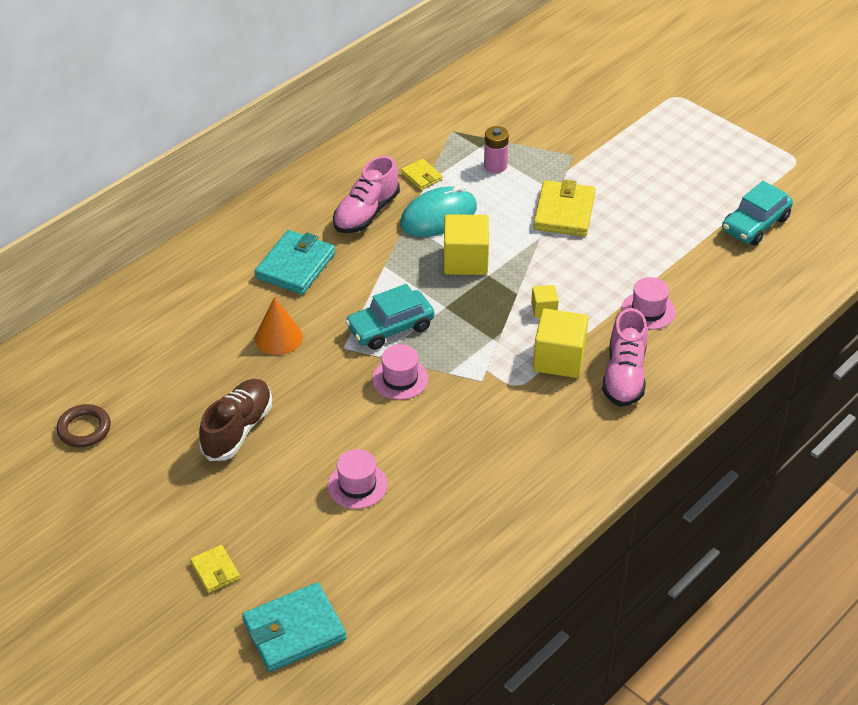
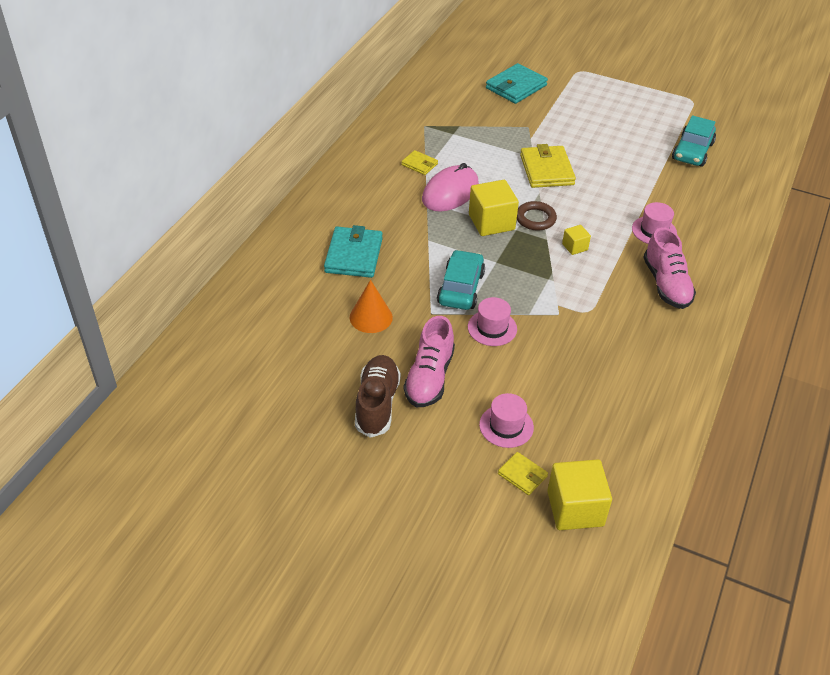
camera: 20 degrees left, 0 degrees up
brown ring [56,404,111,448] -> brown ring moved to [517,201,557,231]
yellow wallet [190,545,240,593] -> yellow wallet moved to [498,452,548,495]
turquoise wallet [242,582,346,672] -> turquoise wallet moved to [486,63,548,104]
pink shoe [333,156,400,233] -> pink shoe moved to [404,316,455,407]
turquoise car [345,284,434,350] -> turquoise car turned 150 degrees clockwise [437,250,485,310]
turquoise mouse [400,186,477,237] -> pink mouse [422,163,479,212]
pink battery [484,126,509,173] -> none
yellow cube [533,309,588,378] -> yellow cube moved to [547,459,612,530]

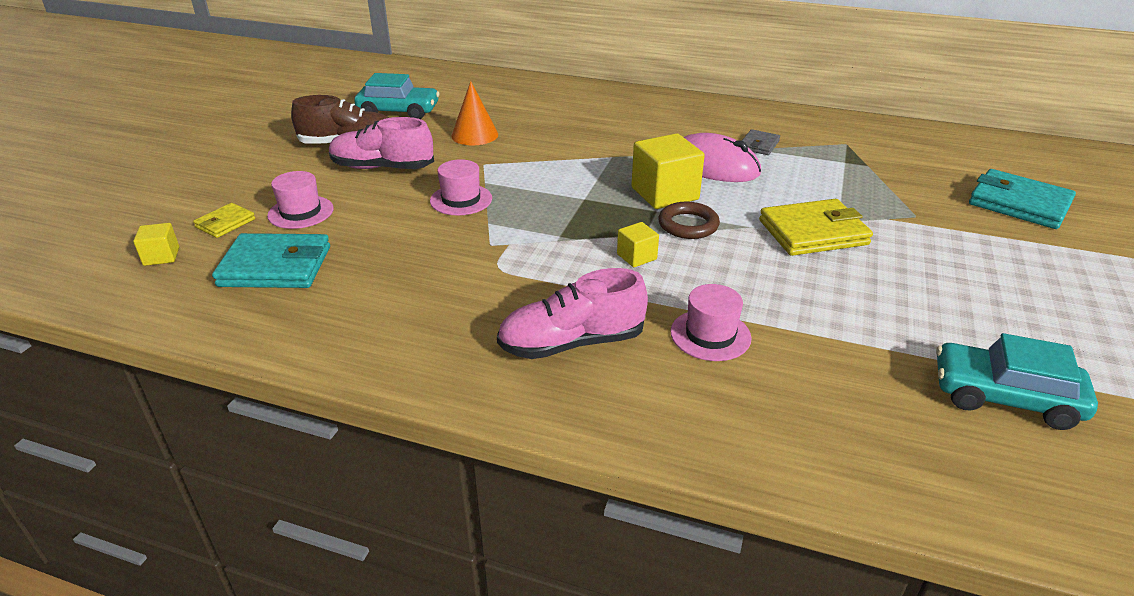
camera: 85 degrees right, 10 degrees down
turquoise wallet [324,225,383,278] -> turquoise wallet moved to [212,233,330,288]
yellow wallet [401,150,438,175] -> grey wallet [742,129,780,155]
turquoise car [437,250,485,310] -> turquoise car moved to [354,73,440,119]
yellow cube [547,459,612,530] -> yellow cube [133,223,179,266], size x0.51

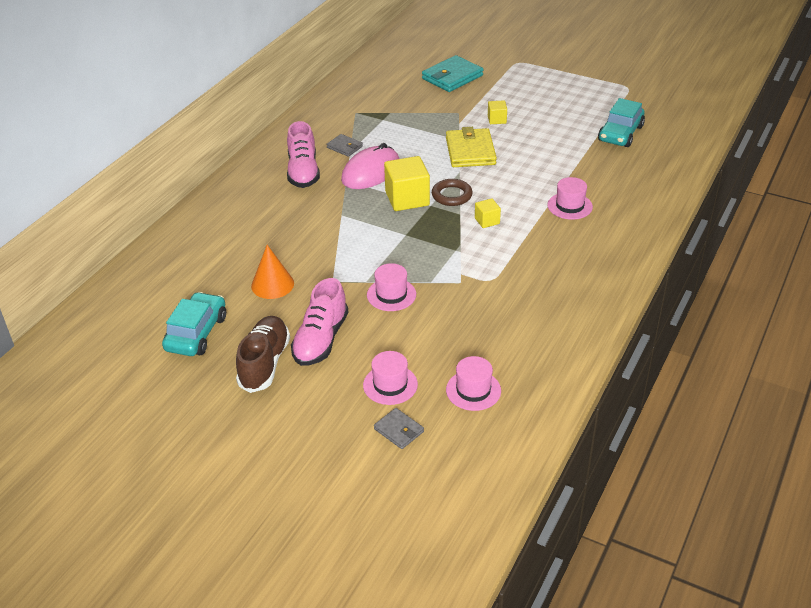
camera: 80 degrees left, 5 degrees up
yellow cube [133,223,179,266] -> yellow cube moved to [488,100,507,124]
yellow wallet [193,203,255,238] -> grey wallet [374,408,424,449]
turquoise wallet [212,233,330,288] -> pink hat [446,356,501,411]
pink shoe [497,268,648,359] -> pink shoe moved to [287,121,320,188]

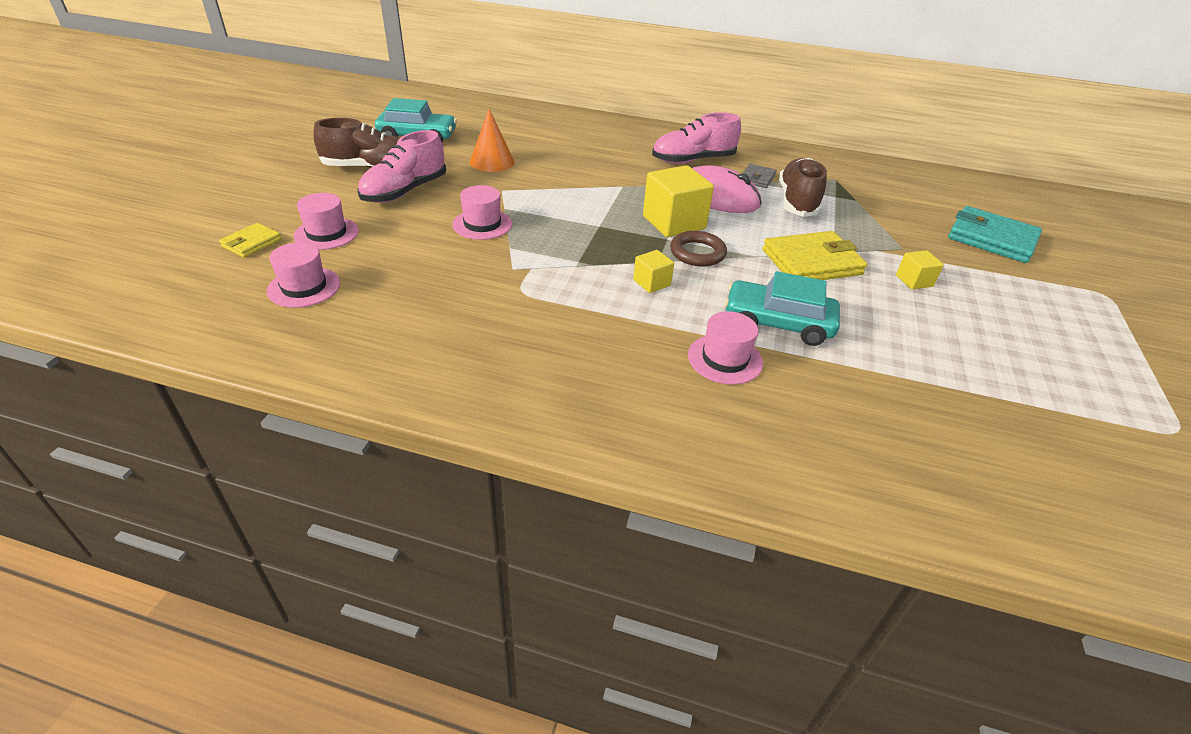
camera: 75 degrees right, 0 degrees up
pink shoe [291,278,348,366] -> pink shoe turned 60 degrees counterclockwise [357,130,446,203]
grey wallet [374,408,424,449] -> yellow wallet [219,223,282,258]
turquoise car [598,98,645,147] -> turquoise car moved to [725,271,840,346]
none -> brown shoe [779,158,827,217]

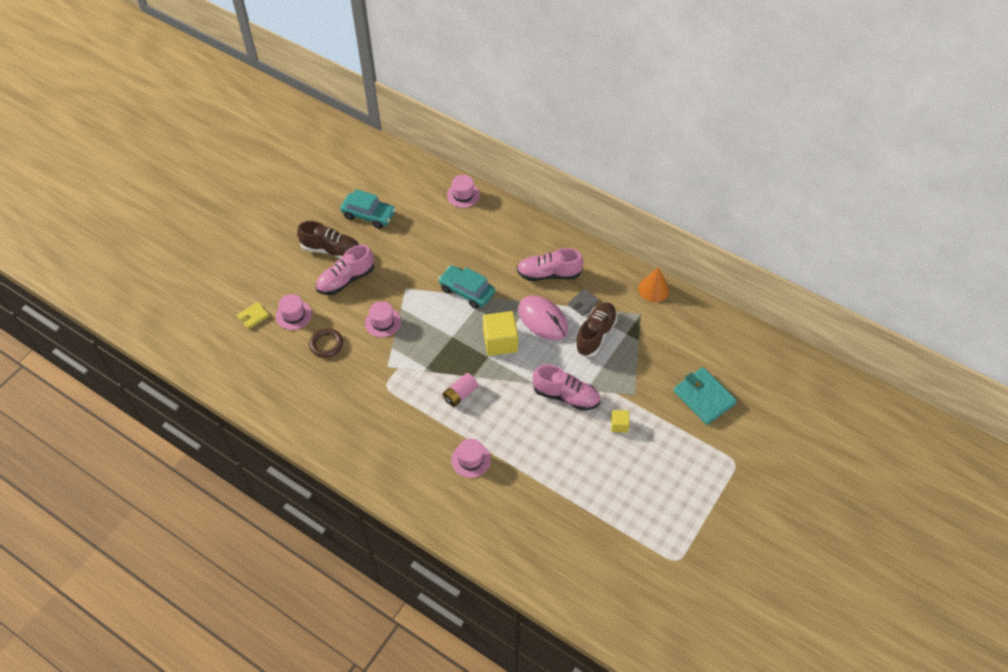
camera: 20 degrees right, 15 degrees up
pink hat [267,242,340,308] -> pink hat moved to [447,175,480,208]
orange cone [470,109,515,172] -> orange cone moved to [638,267,669,302]
yellow cube [633,250,674,293] -> pink battery [443,373,478,407]
brown ring [670,231,727,267] -> brown ring moved to [309,328,343,358]
turquoise car [725,271,840,346] -> turquoise car moved to [438,265,495,309]
yellow wallet [763,231,867,280] -> pink shoe [532,365,600,411]

